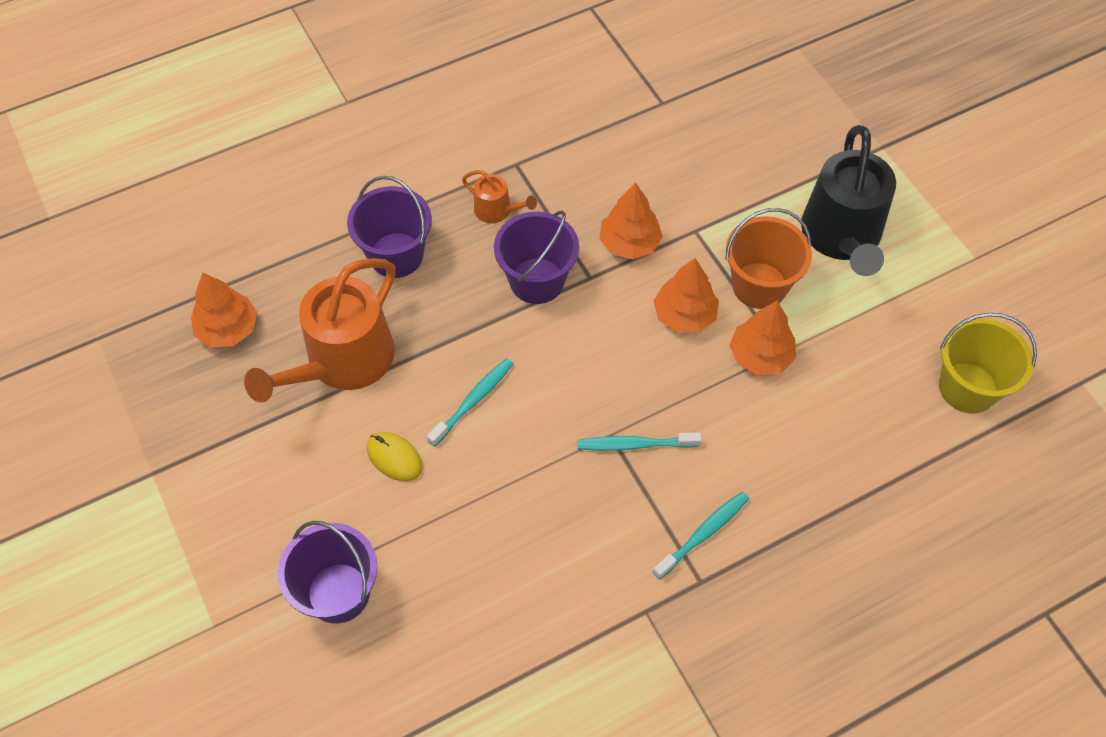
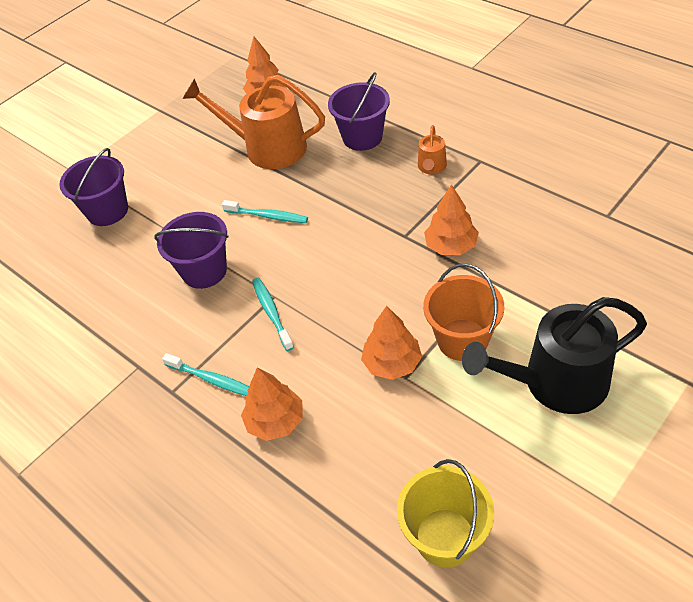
camera: 75 degrees right, 10 degrees down
yellow mouse [367,432,423,481] -> none
purple bucket [494,211,579,304] -> purple bucket moved to [154,212,228,289]
orange tree [654,258,719,333] -> orange tree moved to [241,367,303,441]

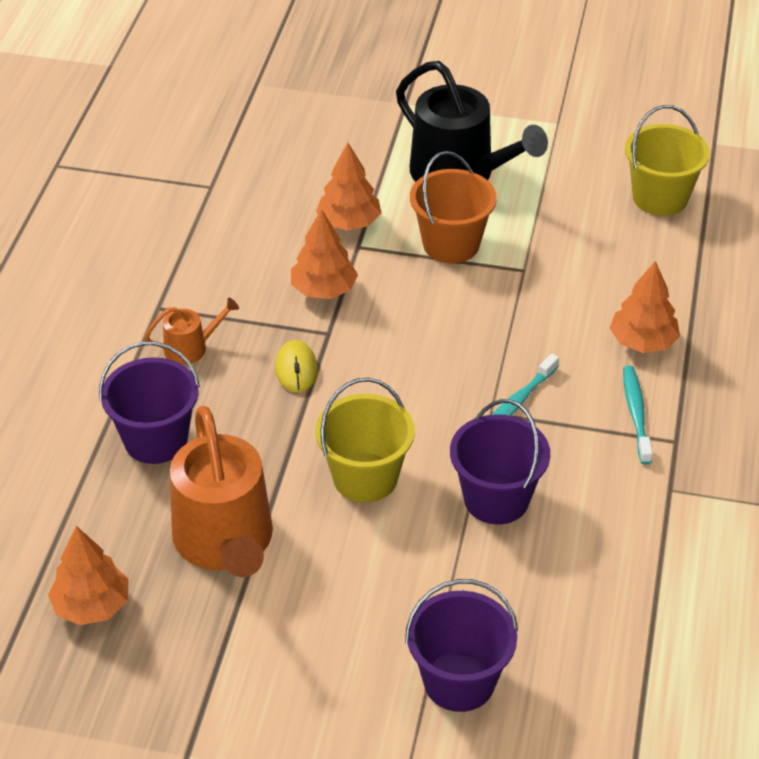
camera: 125 degrees left, 5 degrees down
turquoise toothbrush [222,200,308,223] -> yellow bucket [316,378,415,503]
orange tree [361,306,422,380] -> orange tree moved to [316,143,381,231]
none -> yellow mouse [275,340,317,393]

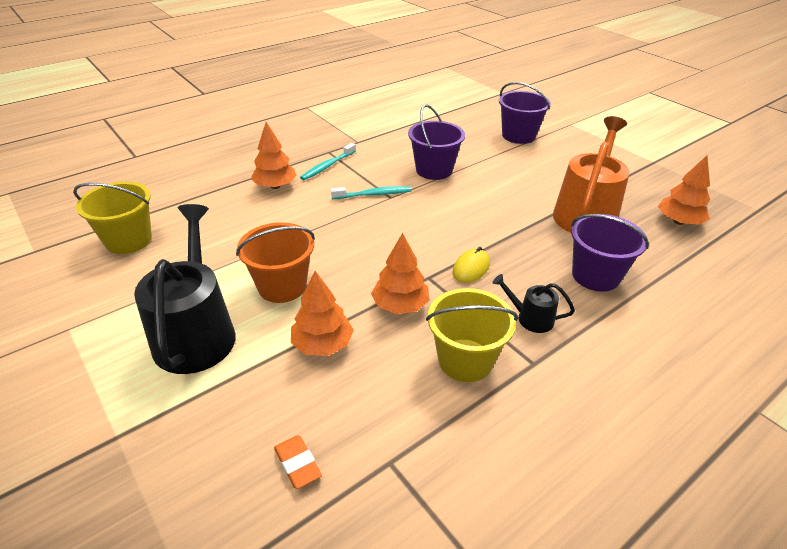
camera: 140 degrees left, 5 degrees down
orange watering can [145,298,239,365] -> black watering can [492,274,575,333]
yellow bucket [316,378,415,503] -> yellow bucket moved to [426,288,518,382]
none -> orange eraser [274,436,322,489]

